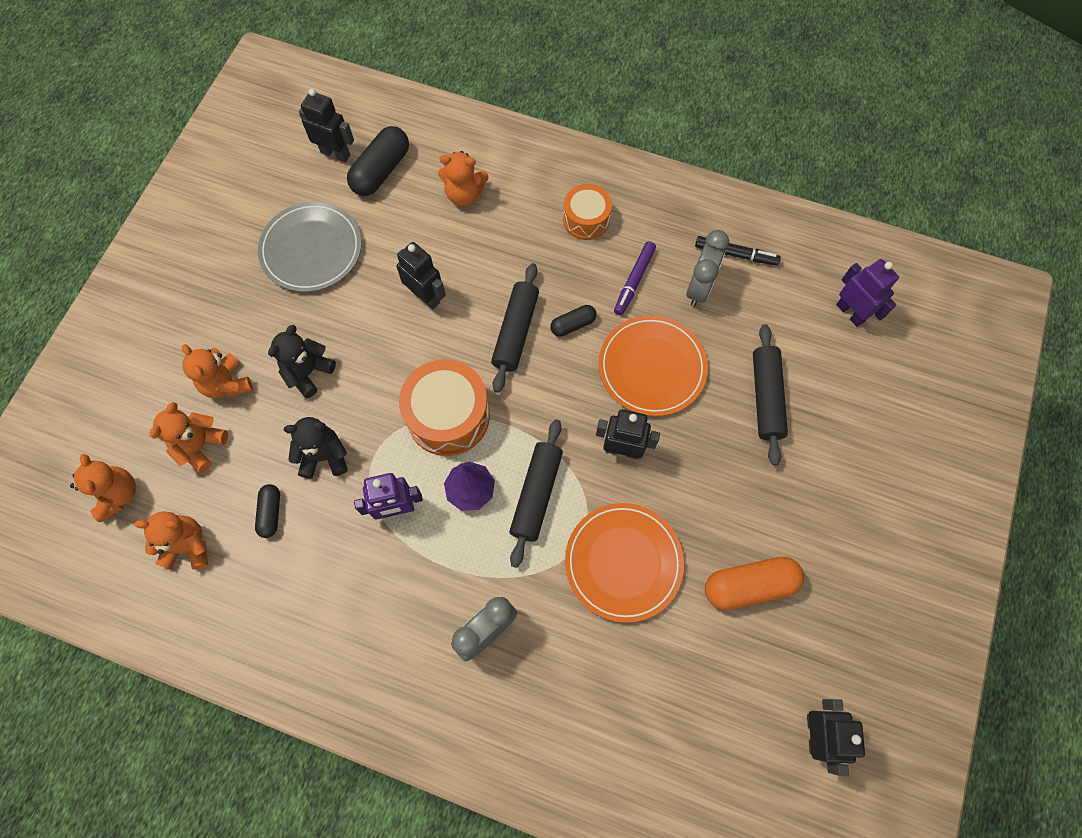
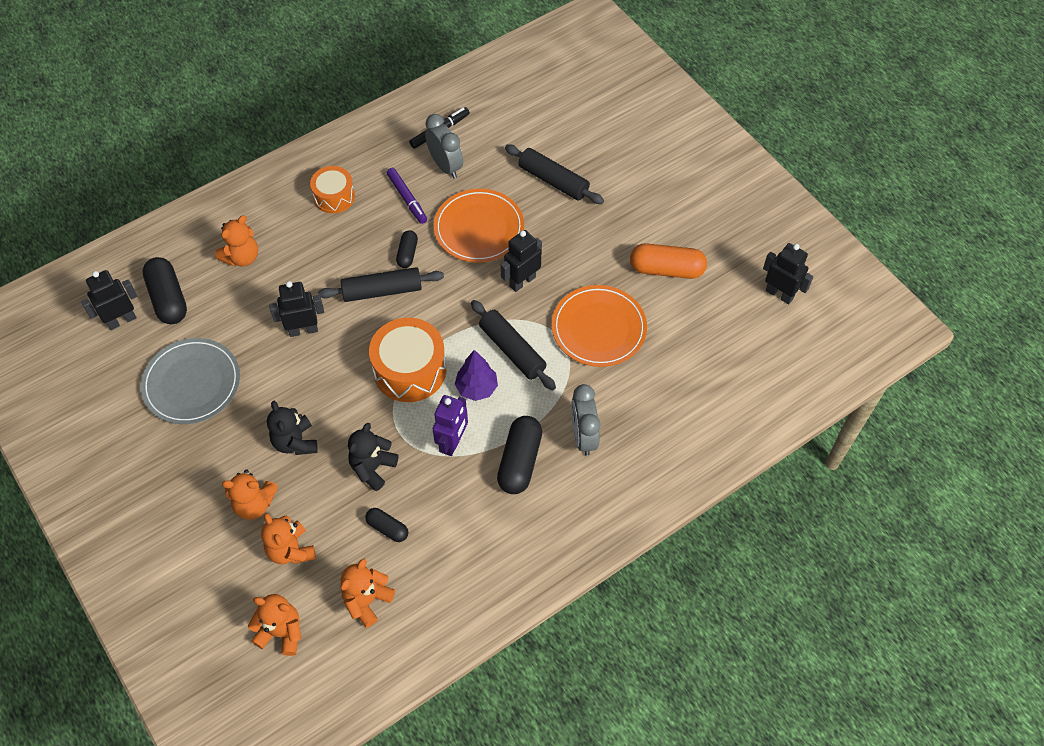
camera: 55 degrees left, 10 degrees down
black rolling pin [491,263,539,393] -> black rolling pin turned 60 degrees counterclockwise [318,267,444,302]
orange capsule [705,557,804,610] -> orange capsule turned 75 degrees clockwise [630,243,707,279]
purple robot [836,259,899,327] -> none
none -> black capsule [497,416,542,494]

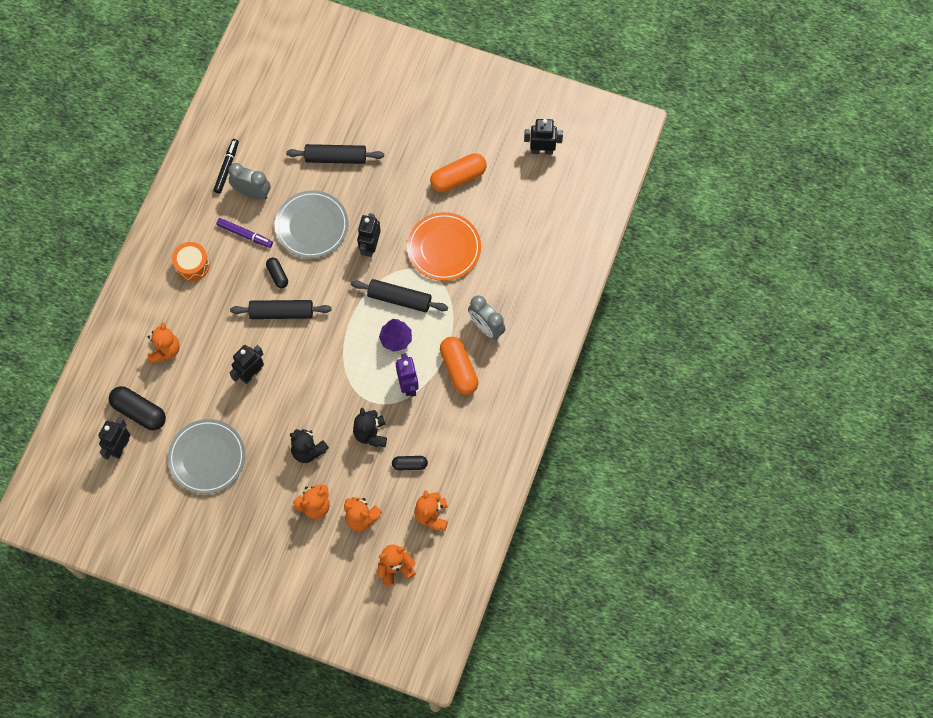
camera: 35 degrees left, 10 degrees up
black rolling pin [318,267,444,302] -> black rolling pin turned 45 degrees clockwise [230,300,332,319]
orange drum [369,318,446,402] -> none
orange plate [434,189,524,263] -> grey plate [275,190,348,258]
black capsule [497,416,542,494] -> orange capsule [440,337,478,395]

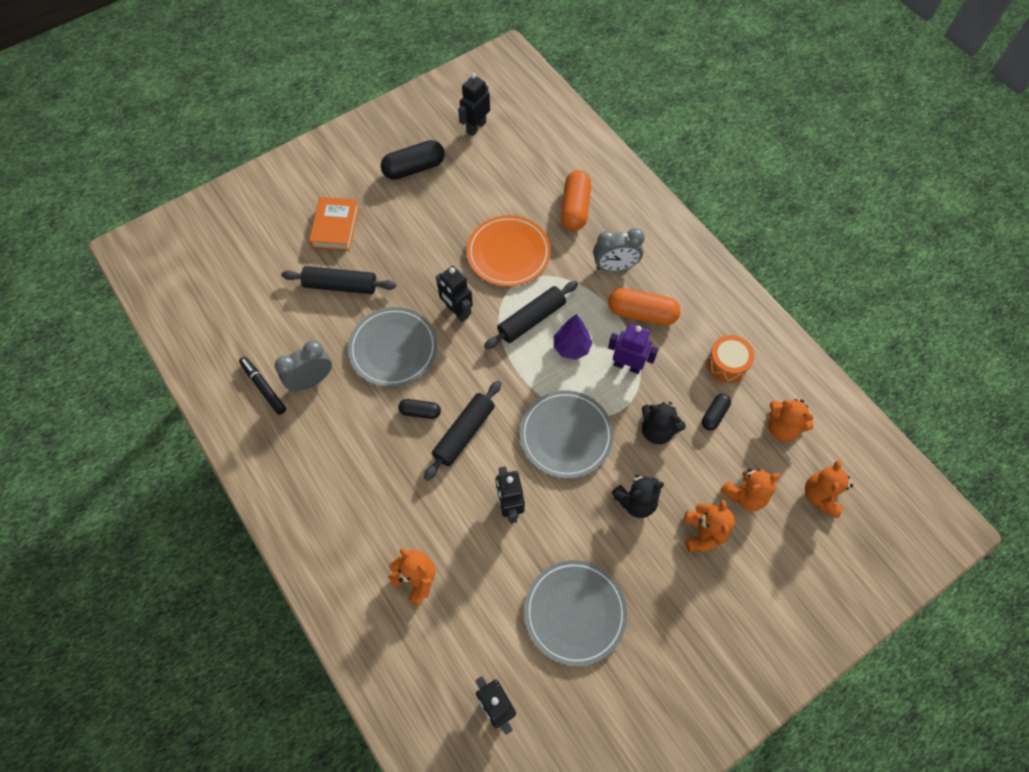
camera: 55 degrees left, 5 degrees down
black capsule [109,386,166,430] -> black capsule moved to [381,140,445,180]
orange drum [172,242,210,281] -> orange drum moved to [707,335,754,383]
purple marker [216,218,273,248] -> none
black rolling pin [286,144,384,164] -> black rolling pin turned 60 degrees clockwise [281,266,396,294]
orange capsule [430,153,487,192] -> orange capsule moved to [561,170,591,231]
none -> orange book [309,197,359,251]
none -> grey plate [520,390,613,478]

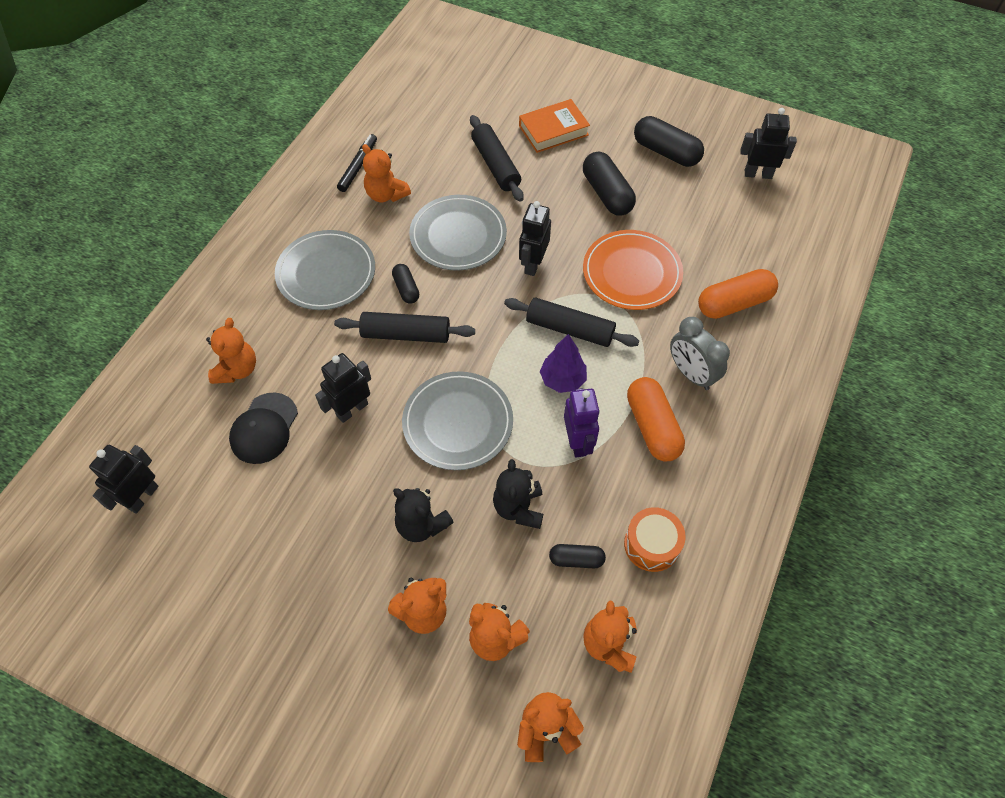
camera: 60 degrees right, 5 degrees down
grey clock [275,341,332,391] -> orange teddy bear [362,144,411,202]
grey plate [524,560,627,666] -> grey plate moved to [275,230,375,310]
none -> black cap [229,393,298,464]
none -> black capsule [583,152,636,216]

